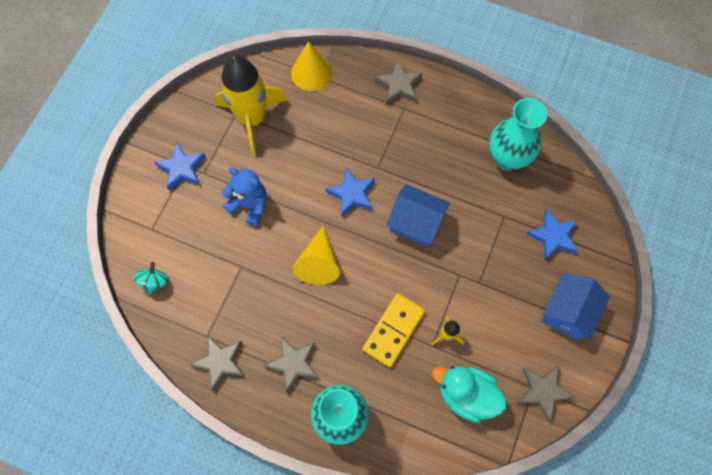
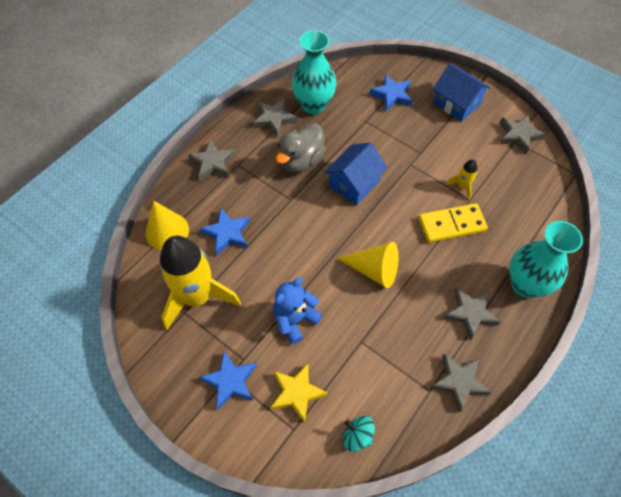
camera: 75 degrees left, 10 degrees down
blue star [326,167,375,217] -> blue star moved to [200,208,250,255]
yellow domino [362,293,425,367] -> yellow domino turned 60 degrees counterclockwise [419,203,488,243]
turquoise duck [432,366,507,423] -> none
none -> grey star [253,98,297,137]
none -> yellow star [270,363,328,423]
none -> grey duck [276,123,326,172]

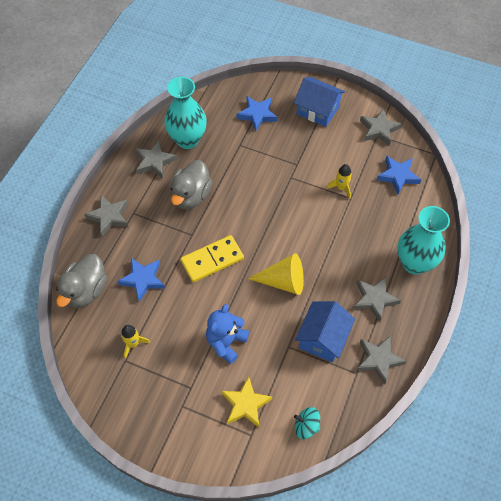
camera: 15 degrees left, 0 degrees up
yellow cone [145,201,189,250] -> grey duck [56,254,107,308]
yellow rocket [160,235,241,330] -> yellow rocket [121,325,150,359], size x0.41
blue star [199,351,257,410] -> blue star moved to [377,156,421,194]
blue house [324,142,388,205] -> blue house moved to [295,301,355,362]
yellow domino [419,203,488,243] -> yellow domino moved to [181,235,244,282]

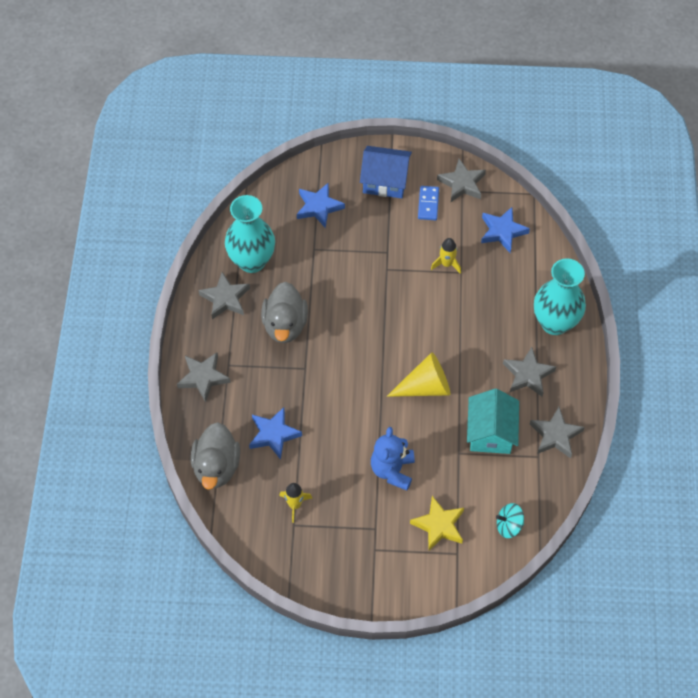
camera: 20 degrees left, 0 degrees up
yellow domino [181,235,244,282] -> none
blue house [295,301,355,362] -> turquoise house [467,388,519,454]
none -> blue domino [418,186,439,220]

